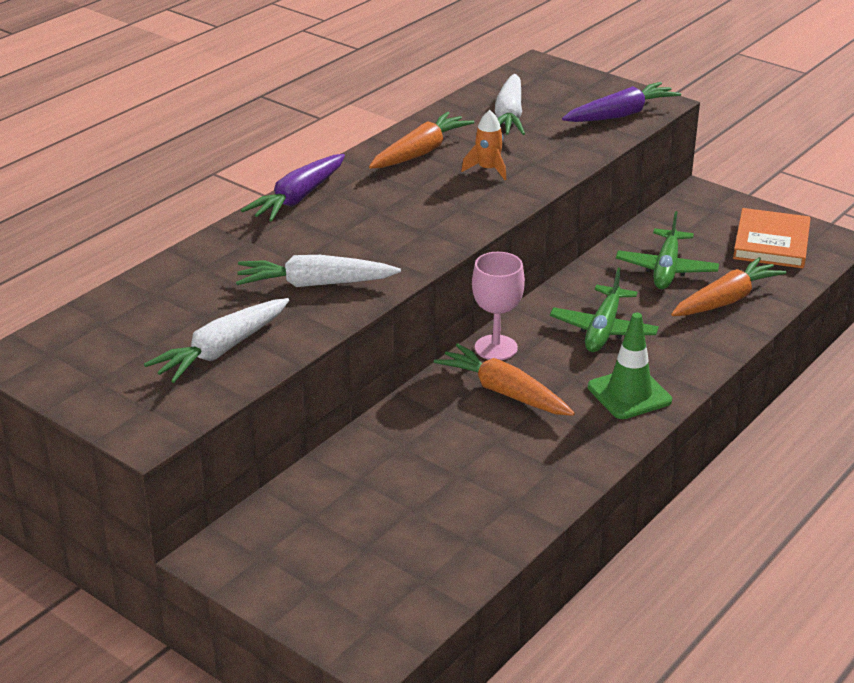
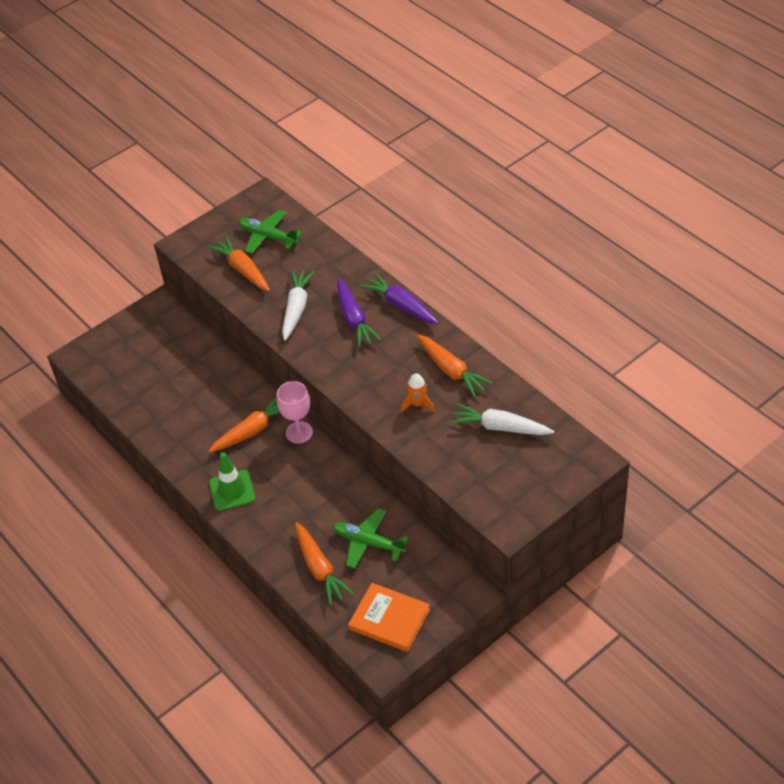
camera: 105 degrees right, 15 degrees up
white carrot [144,298,289,383] -> orange carrot [208,236,270,291]
green plane [550,268,659,352] -> green plane moved to [238,210,302,254]
purple carrot [562,82,681,122] -> purple carrot moved to [337,279,382,348]

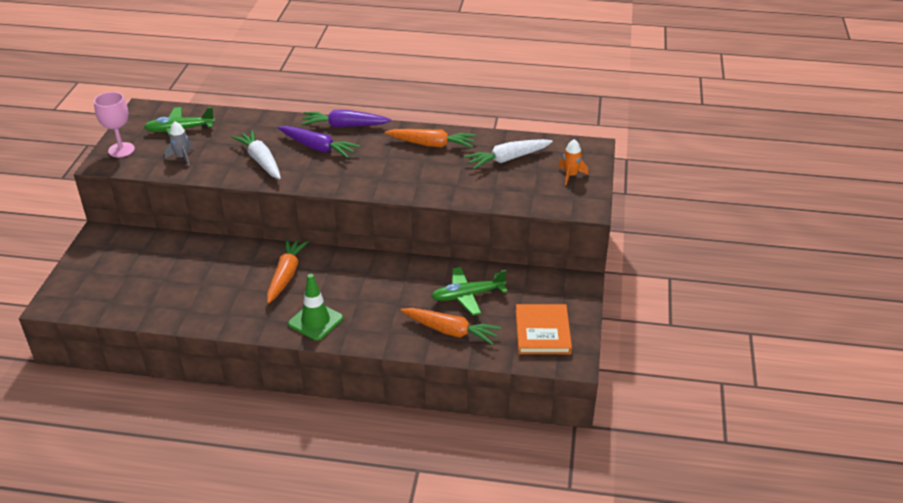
camera: 45 degrees left, 10 degrees down
orange carrot [208,236,270,291] -> grey rocket [164,121,194,166]
pink goblet [277,381,313,444] -> pink goblet moved to [94,92,135,157]
orange book [348,583,430,652] -> orange book turned 75 degrees counterclockwise [516,304,572,354]
orange rocket [401,374,435,412] -> orange rocket moved to [558,139,588,185]

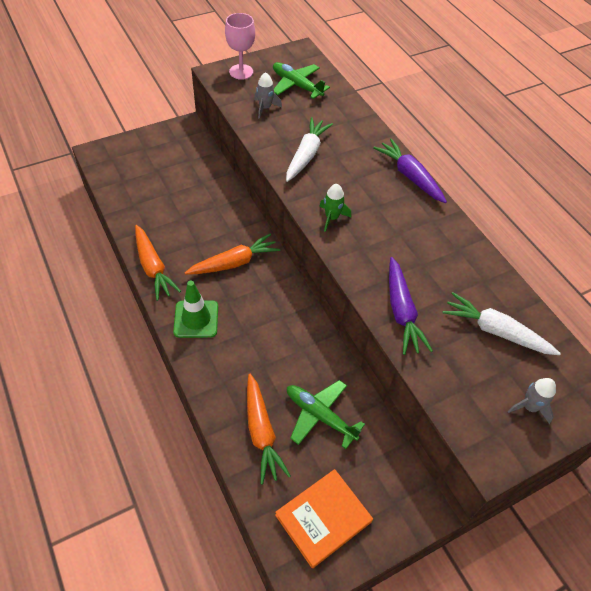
camera: 50 degrees right, 15 degrees up
purple carrot [278,126,360,158] -> purple carrot moved to [389,257,433,355]
orange carrot [385,129,476,148] -> orange carrot moved to [135,225,181,301]
orange rocket [558,139,588,185] -> grey rocket [508,378,556,424]
none -> green rocket [319,184,351,232]

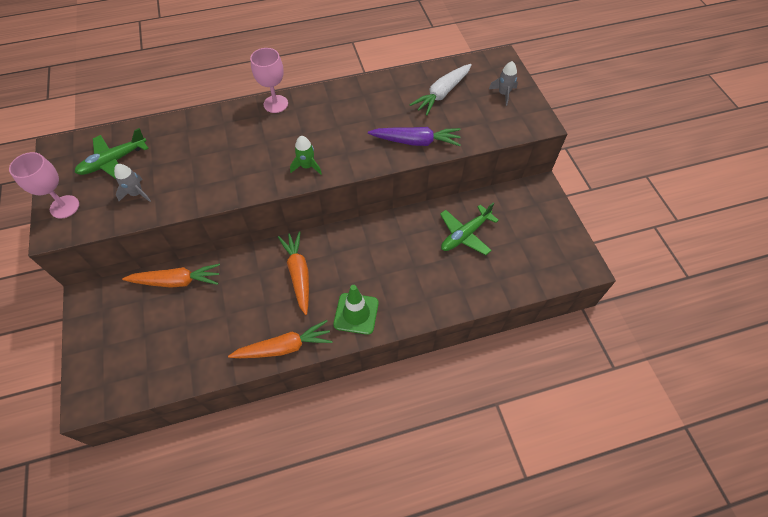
camera: 75 degrees left, 5 degrees up
orange carrot [247,374,291,484] -> orange carrot moved to [122,264,220,288]
orange book [275,469,373,568] -> none
white carrot [286,117,333,182] -> none
purple carrot [373,139,447,203] -> pink goblet [250,48,288,113]

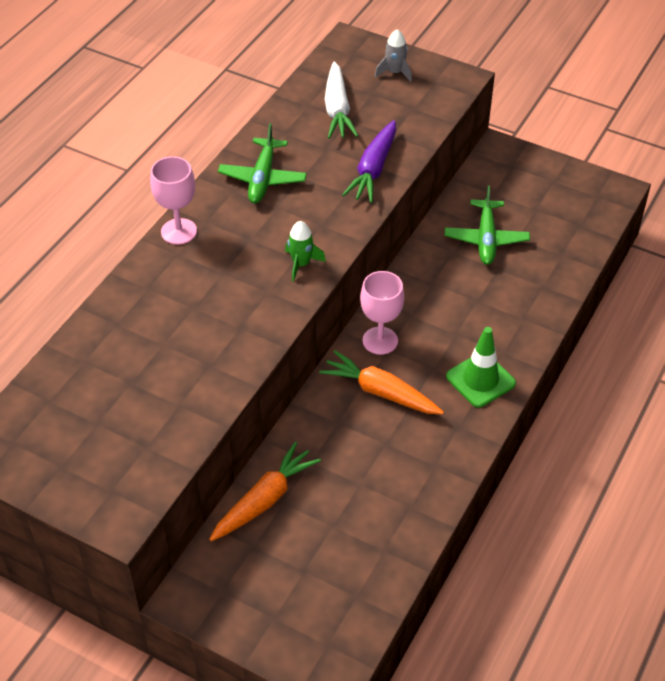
camera: 45 degrees left, 10 degrees down
pink goblet [9,152,79,219] -> pink goblet moved to [360,271,404,355]
green plane [75,128,149,179] -> green plane moved to [218,123,307,203]
grey rocket [114,164,151,202] -> none
orange carrot [228,320,333,358] -> none
purple carrot [368,127,461,146] -> purple carrot turned 150 degrees clockwise [342,120,396,203]

